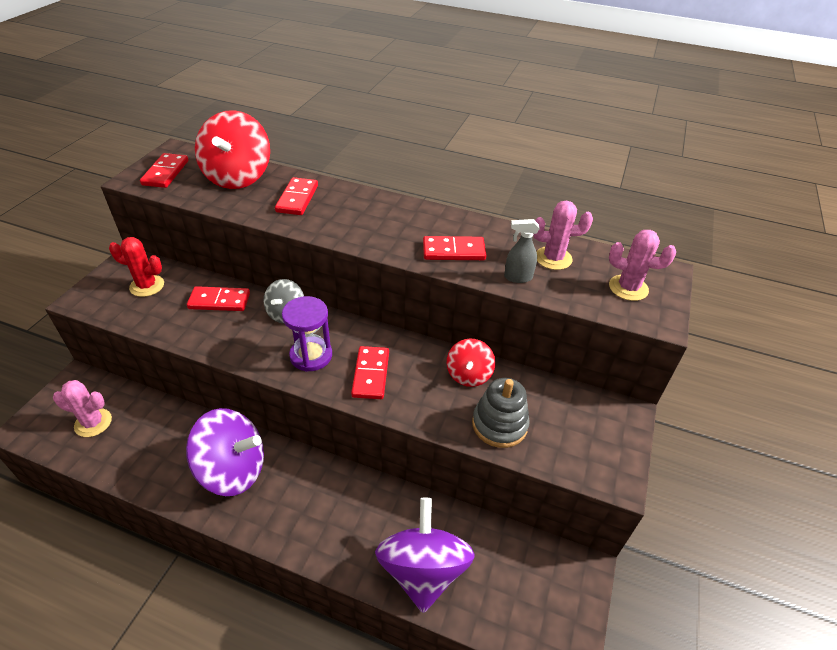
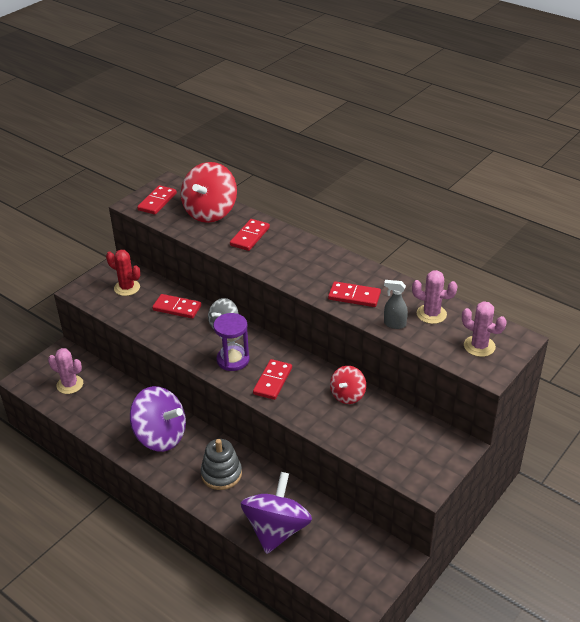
camera: 20 degrees right, 5 degrees down
grey stacking toy [472,378,530,448] -> grey stacking toy moved to [201,439,242,490]

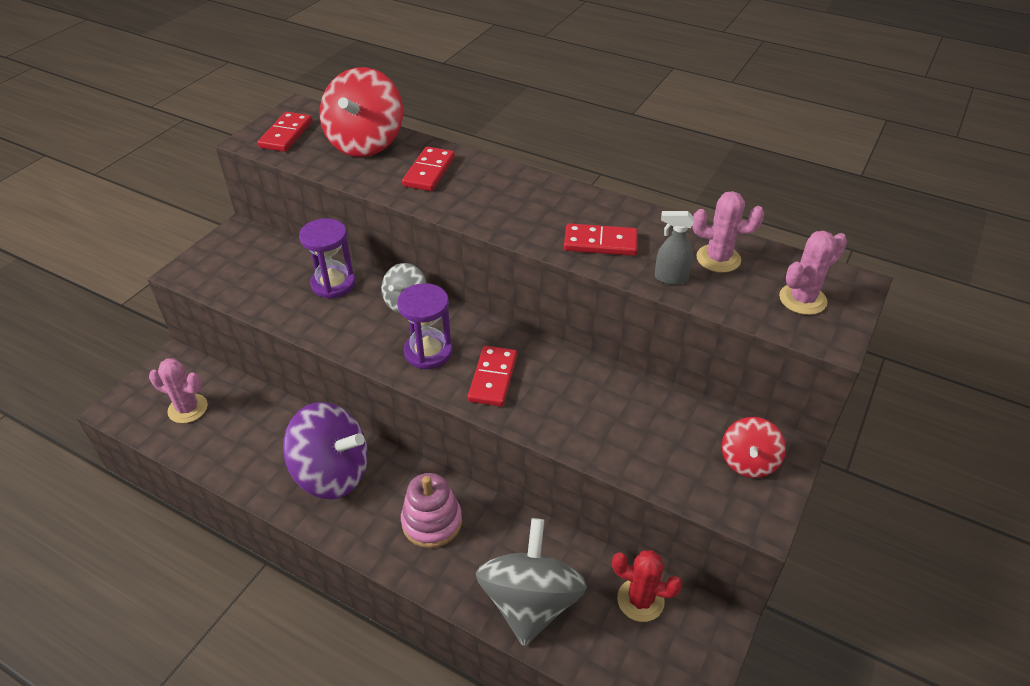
camera: 10 degrees left, 5 degrees up
red cactus [106,250,140,296] -> red cactus moved to [612,550,682,622]
red domino [152,294,201,319] -> purple hourglass [299,218,356,299]
grey stacking toy [201,439,242,490] -> pink stacking toy [401,473,462,548]
purple spinning top [241,472,312,554] -> grey spinning top [476,518,587,646]
red spinning top [330,366,366,404] -> red spinning top moved to [722,417,786,478]
pink cactus [462,301,507,357] -> pink cactus turned 60 degrees counterclockwise [779,231,847,315]

